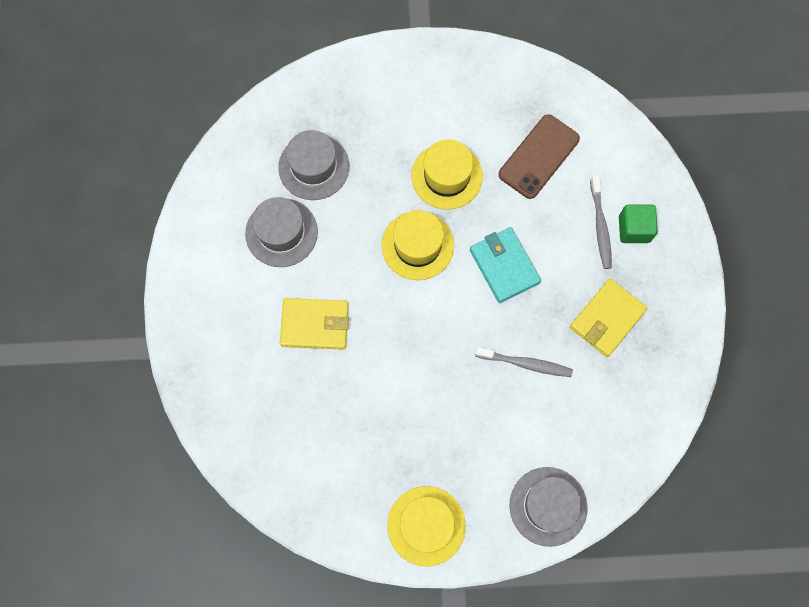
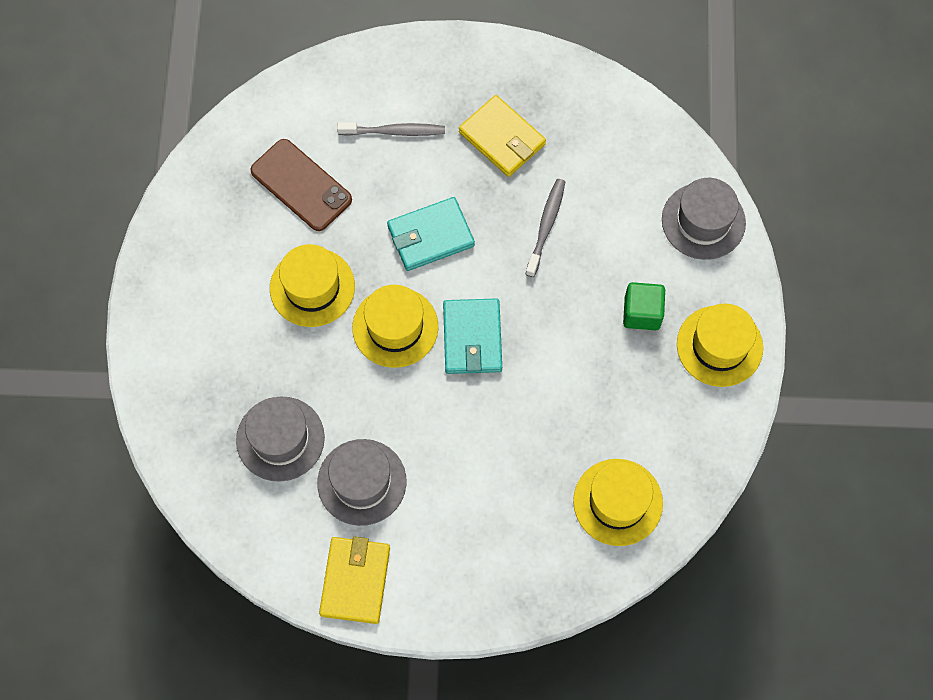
camera: 85 degrees left, 5 degrees down
yellow wallet [280,298,349,350] -> yellow wallet moved to [319,537,390,624]
green cube [619,205,658,243] -> green cube moved to [623,282,665,330]
none -> turquoise wallet [443,298,502,374]
none -> yellow hat [573,459,663,546]

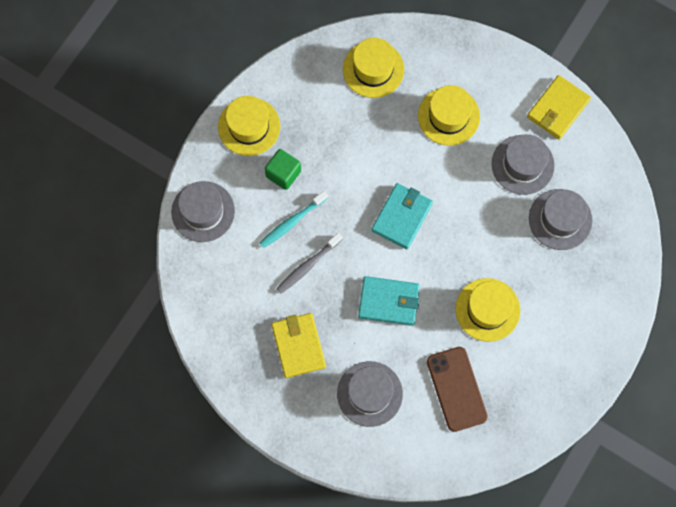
camera: 150 degrees left, 5 degrees up
grey toothbrush [337,122,445,136] -> grey hat [337,361,403,427]
yellow hat [352,285,438,368] -> yellow hat moved to [418,85,480,146]
none -> turquoise toothbrush [260,191,328,248]

